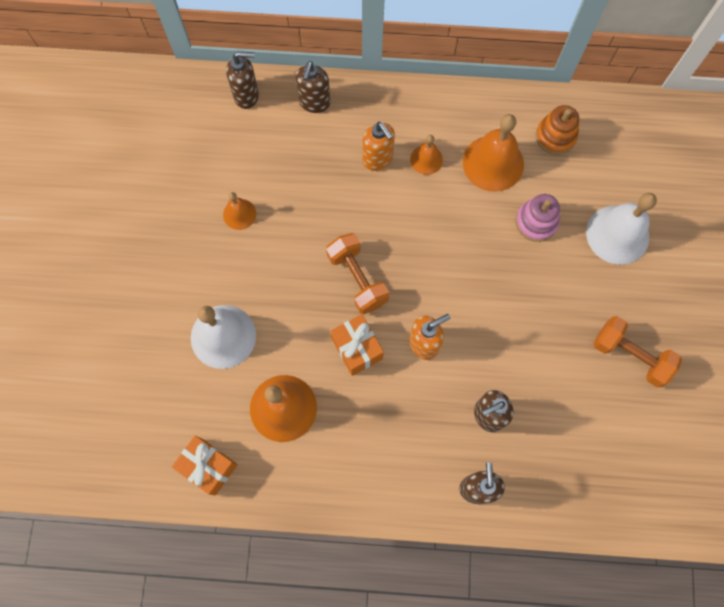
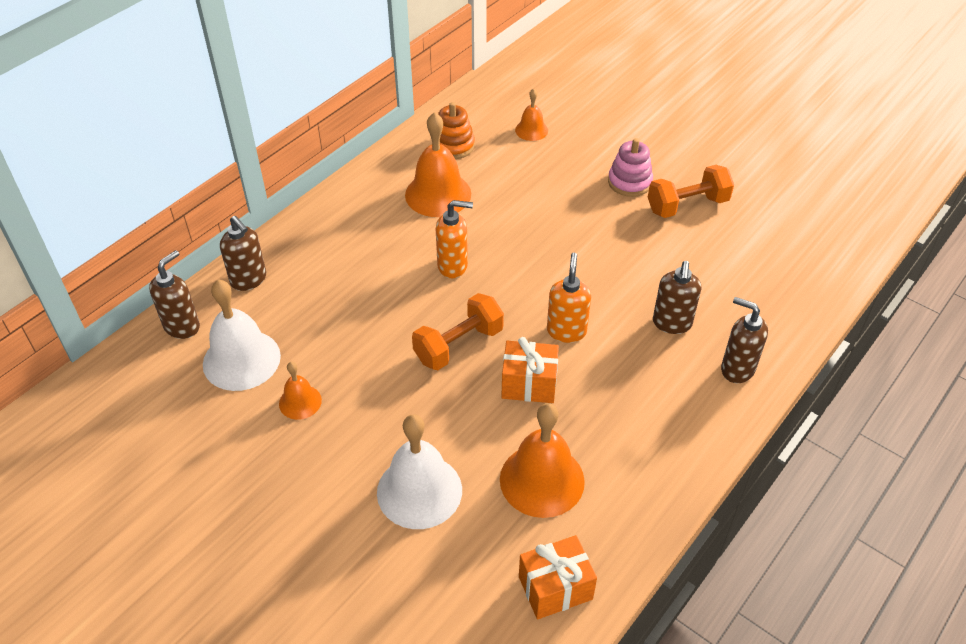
camera: 55 degrees left, 25 degrees down
orange dumbbell [326,233,390,314] -> orange dumbbell turned 45 degrees counterclockwise [412,293,504,370]
orange soap dispenser [362,122,395,171] -> orange soap dispenser moved to [436,200,473,278]
orange bell [410,135,443,175] -> orange bell moved to [515,89,548,141]
pink stacking toy [516,194,560,242] -> pink stacking toy moved to [608,138,653,197]
white bell [586,193,657,265] -> white bell moved to [203,280,281,391]

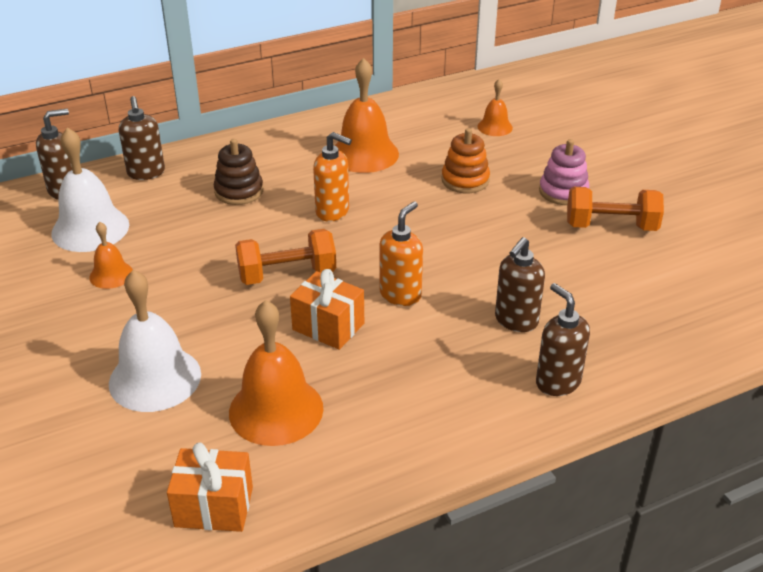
camera: 25 degrees right, 10 degrees down
orange stacking toy [438,102,475,159] -> orange stacking toy moved to [442,128,490,193]
none -> brown stacking toy [214,139,263,205]

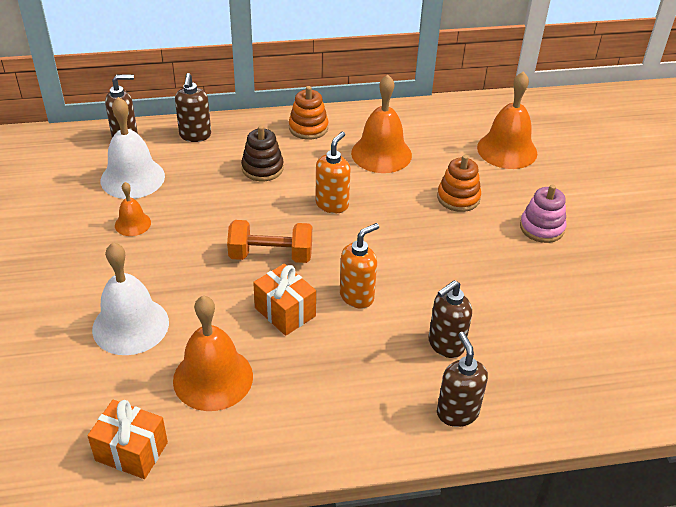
camera: 15 degrees right, 5 degrees up
orange soap dispenser [313,132,352,222] -> orange soap dispenser turned 105 degrees counterclockwise [315,132,351,214]
orange bell [477,79,513,136] -> orange bell [477,71,537,169], size x1.88
orange dumbbell [567,187,664,231] -> none
none -> orange stacking toy [289,86,328,140]

